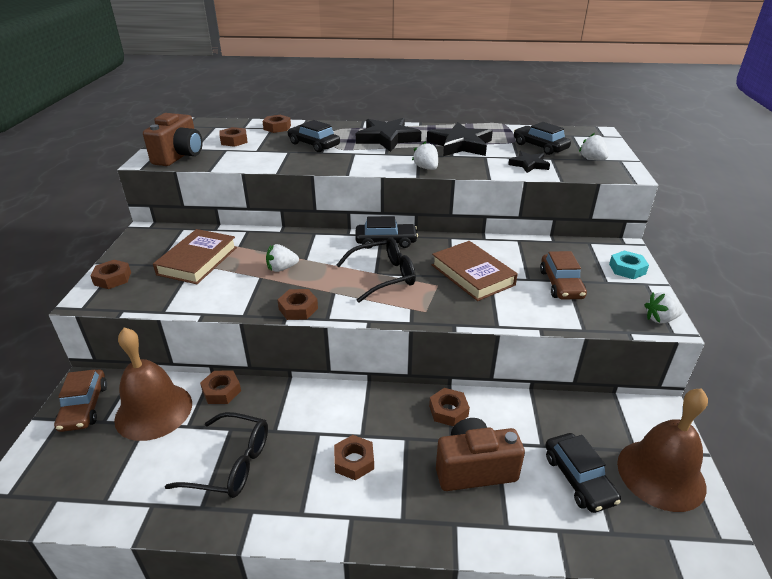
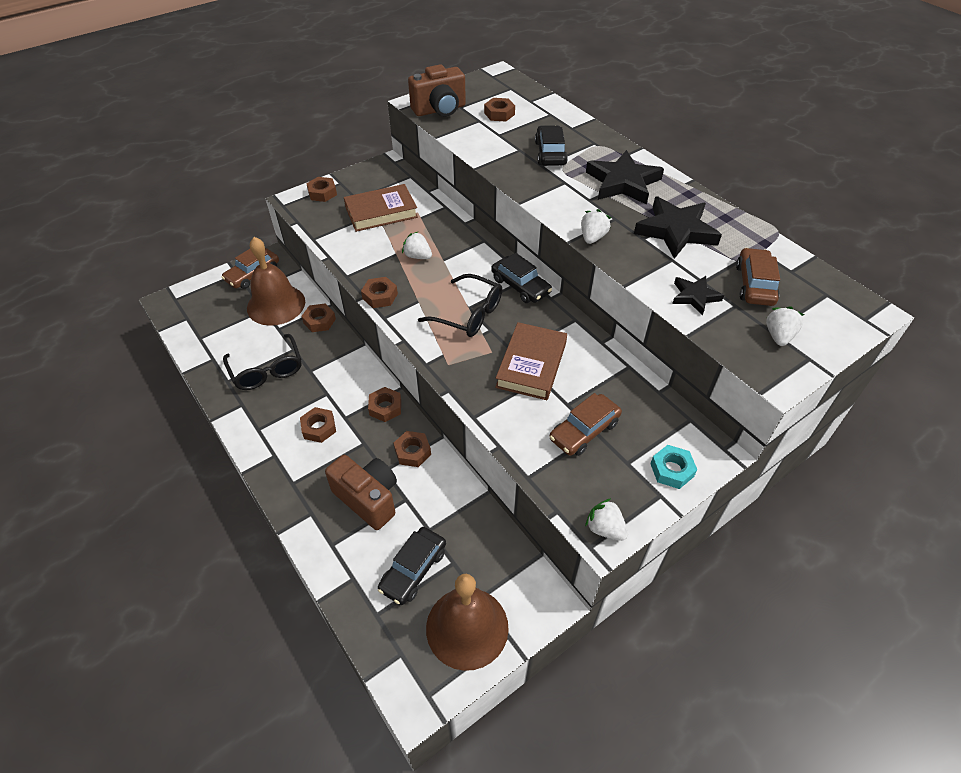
camera: 50 degrees right, 15 degrees up
brown nut [262,115,291,133] -> brown nut moved to [368,387,401,422]
black car [514,122,571,155] -> brown car [736,248,780,306]

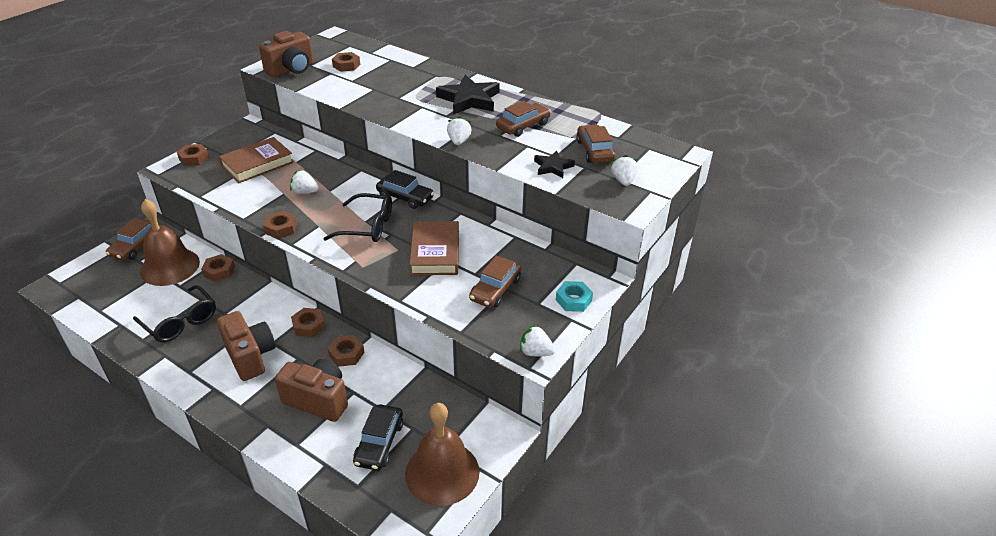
camera: 20 degrees left, 10 degrees down
brown nut [300,407,336,443] -> brown camera [217,311,276,381]
black car [535,125,568,166] -> none
black star [634,197,722,259] -> brown car [496,100,551,137]

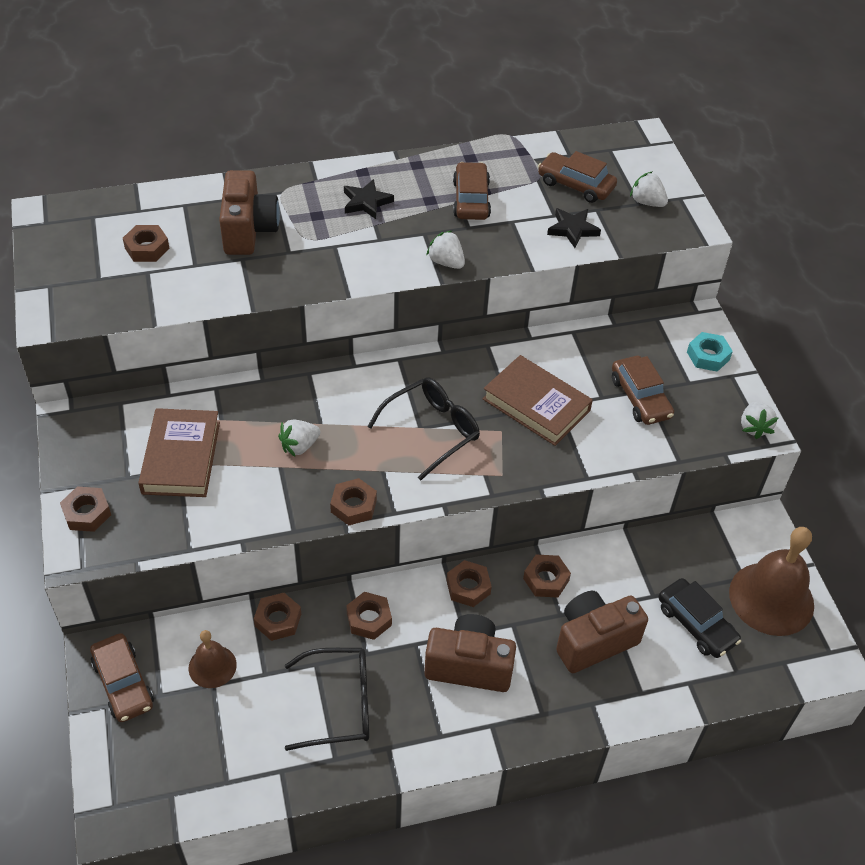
camera: 50 degrees left, 10 degrees up
brown bell [140,199,200,286] -> brown bell [189,630,237,688], size x0.53
brown camera [259,31,314,77] -> brown camera moved to [219,170,280,255]
black car [376,170,434,209] -> none
black star [436,75,500,115] -> black star [344,179,394,219], size x0.56
white strawberry [520,325,556,356] -> white strawberry turned 60 degrees counterclockwise [741,401,778,439]
none -> brown nut [346,592,392,640]

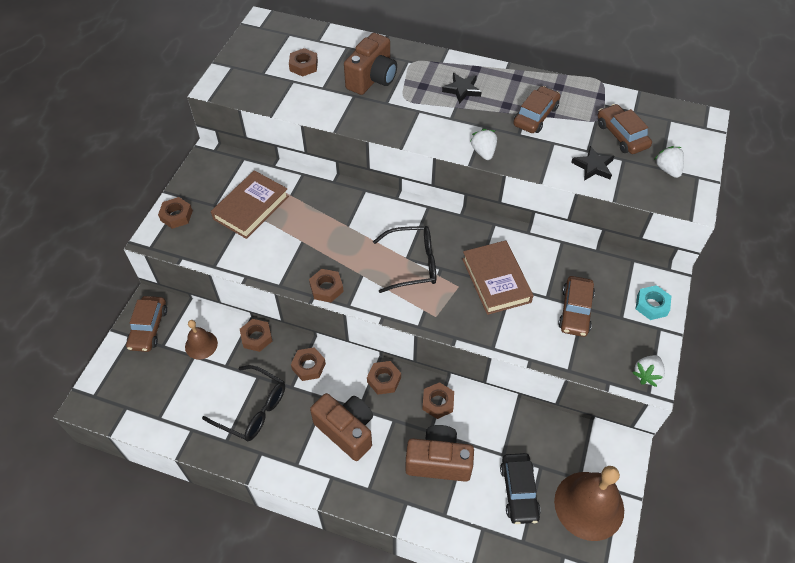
camera: 35 degrees right, 5 degrees up
white strawberry [278,420,320,456] -> none

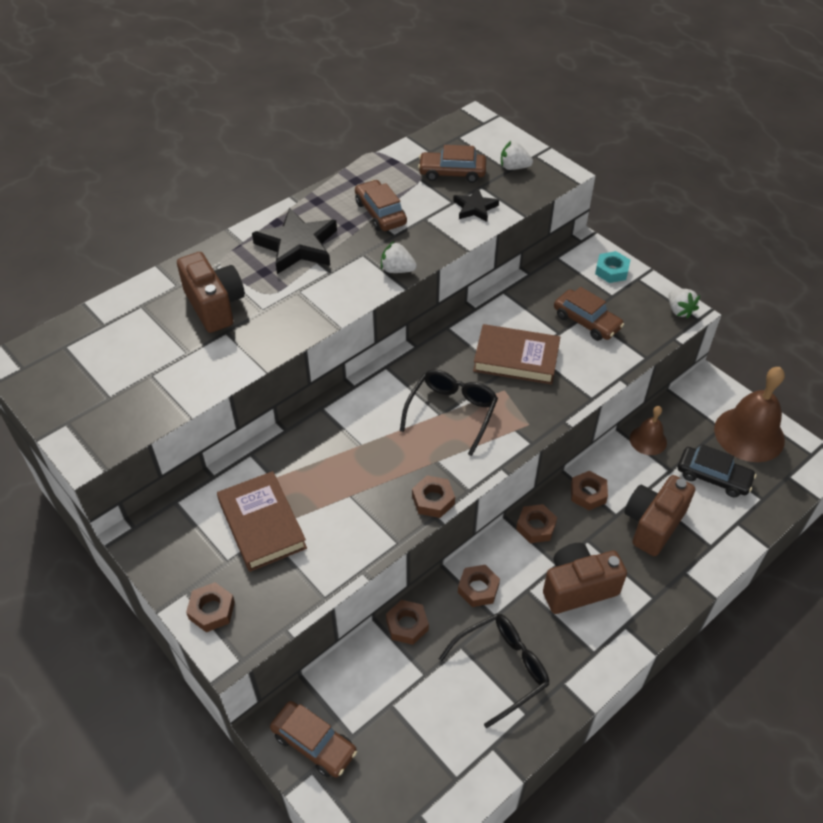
camera: 60 degrees left, 5 degrees down
brown bell [185,320,218,359] -> brown bell moved to [630,406,667,455]
brown nut [289,48,318,77] -> none
black star [442,73,481,104] -> black star [252,207,337,274], size x1.79

